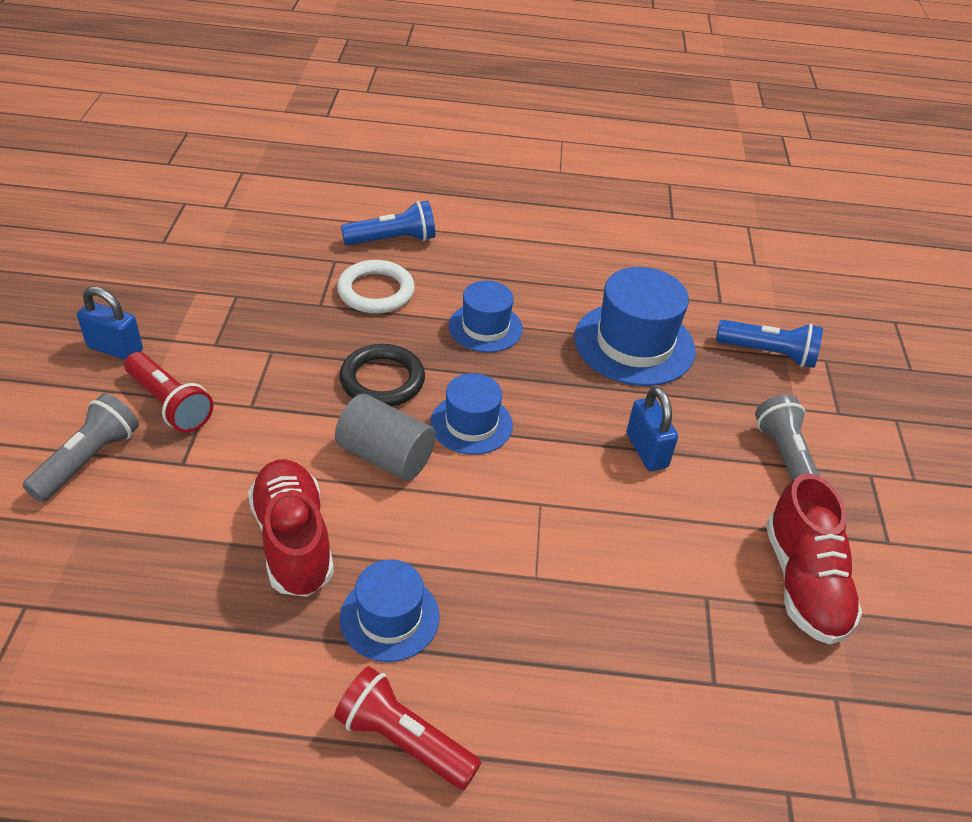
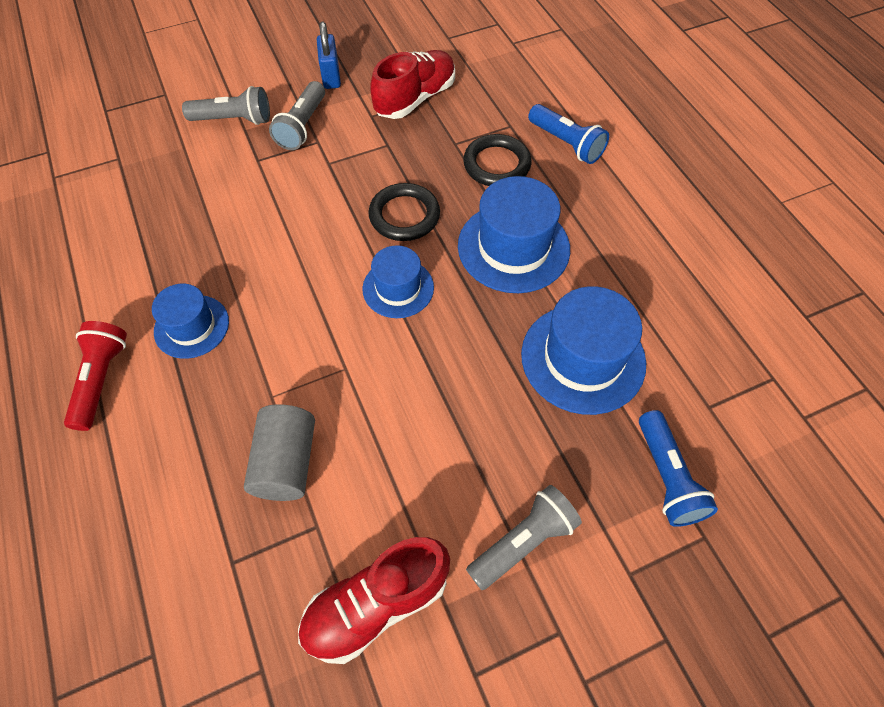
camera: 65 degrees right, 15 degrees up
red flashlight [124,352,214,433] -> grey flashlight [269,81,325,150]
red shoe [248,459,334,597] -> red shoe moved to [370,50,455,119]
grey cylinder [335,394,436,481] -> grey cylinder moved to [244,404,315,501]
white ring [337,260,415,314] -> black ring [463,134,531,186]
blue hat [449,281,523,352] -> blue hat [458,176,570,293], size x1.63
blue padlock [627,387,678,471] -> none

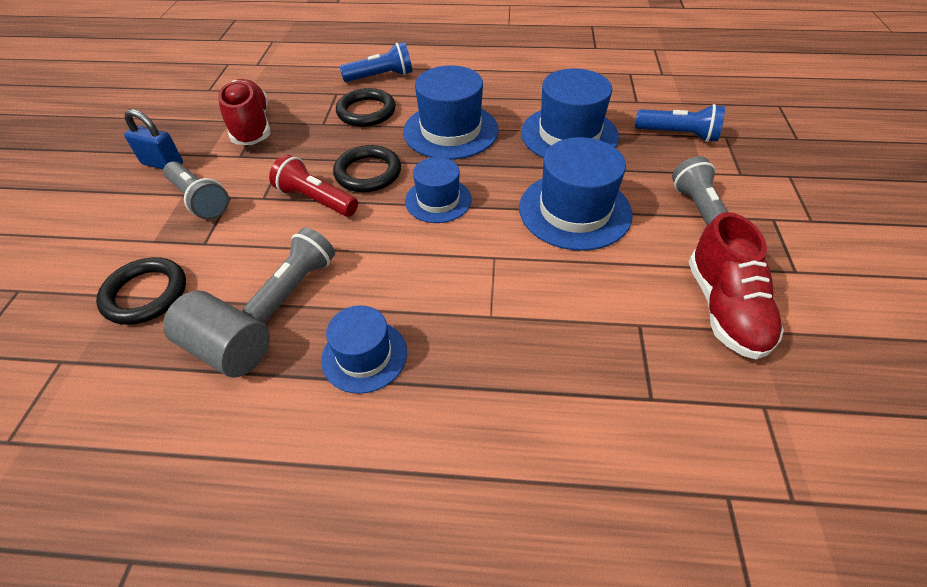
camera: 60 degrees left, 10 degrees down
red flashlight [64,321,127,431] -> red flashlight moved to [269,155,358,217]
grey flashlight [182,86,270,125] -> grey flashlight moved to [242,227,335,324]
grey cylinder [244,404,315,501] -> grey cylinder moved to [163,290,270,378]
none -> black ring [96,257,186,325]
none -> blue hat [519,137,633,251]

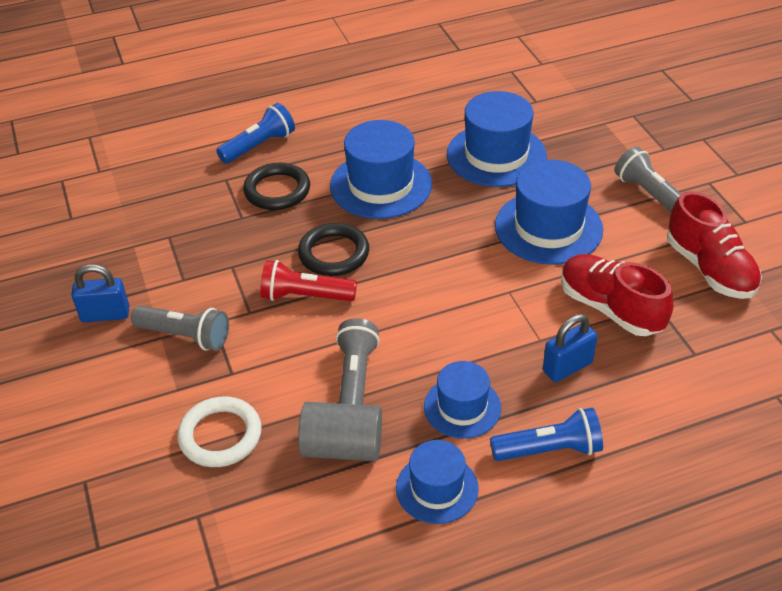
camera: 25 degrees left, 5 degrees down
black ring [96,257,186,325] -> white ring [177,397,262,467]
red shoe [218,79,270,145] -> red shoe moved to [561,254,673,336]
blue hat [405,157,472,223] -> blue hat moved to [396,440,479,524]
blue flashlight [635,104,725,142] -> blue flashlight moved to [490,407,603,461]
none -> blue padlock [543,314,598,382]

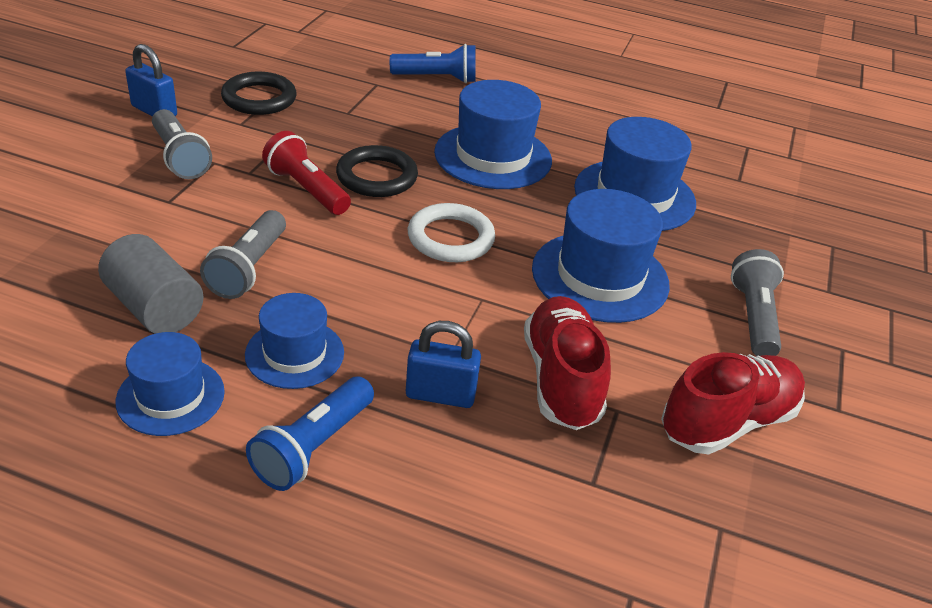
camera: 35 degrees right, 5 degrees down
white ring [177,397,262,467] -> white ring moved to [408,203,495,262]
black ring [243,163,310,210] -> black ring moved to [221,72,296,115]
grey flashlight [336,318,380,405] -> grey flashlight turned 150 degrees clockwise [200,210,286,299]
blue flashlight [490,407,603,461] -> blue flashlight turned 90 degrees clockwise [246,377,374,491]
red shoe [667,191,762,299] -> red shoe turned 135 degrees counterclockwise [661,352,805,454]

